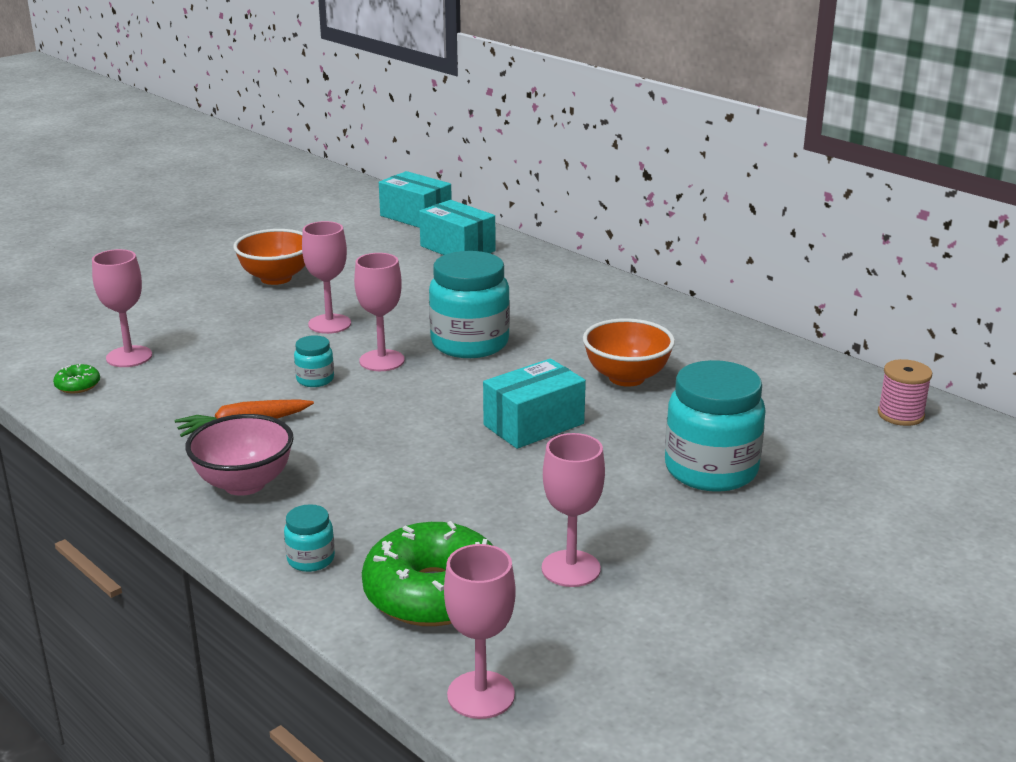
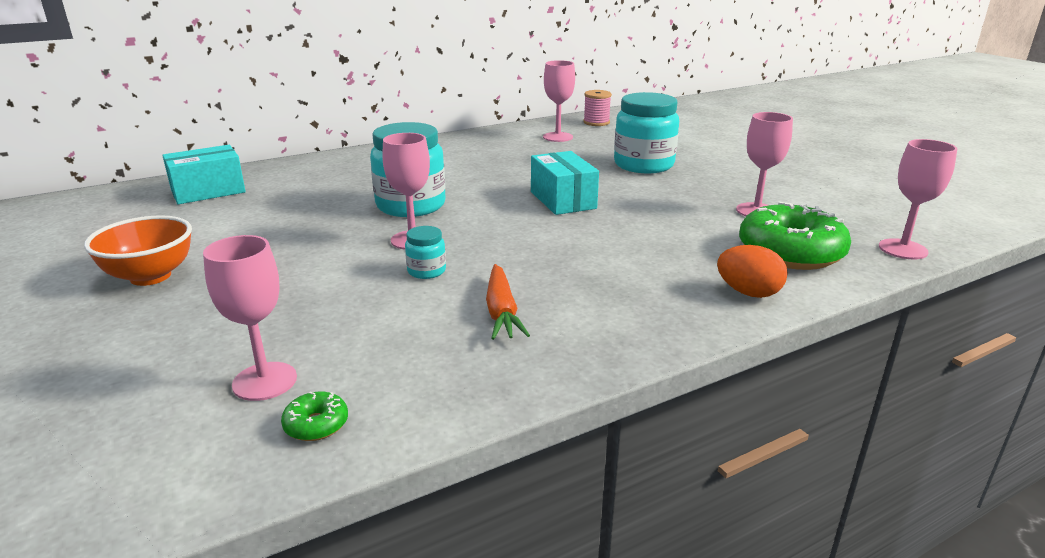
camera: 75 degrees left, 0 degrees up
pink bowl [185,414,294,496] -> none
turquoise jar [284,504,335,572] -> orange egg [717,245,788,298]
pink goblet [302,221,351,334] -> pink goblet moved to [543,60,575,142]
turquoise box [379,171,452,228] -> none
orange bowl [583,318,675,387] -> none

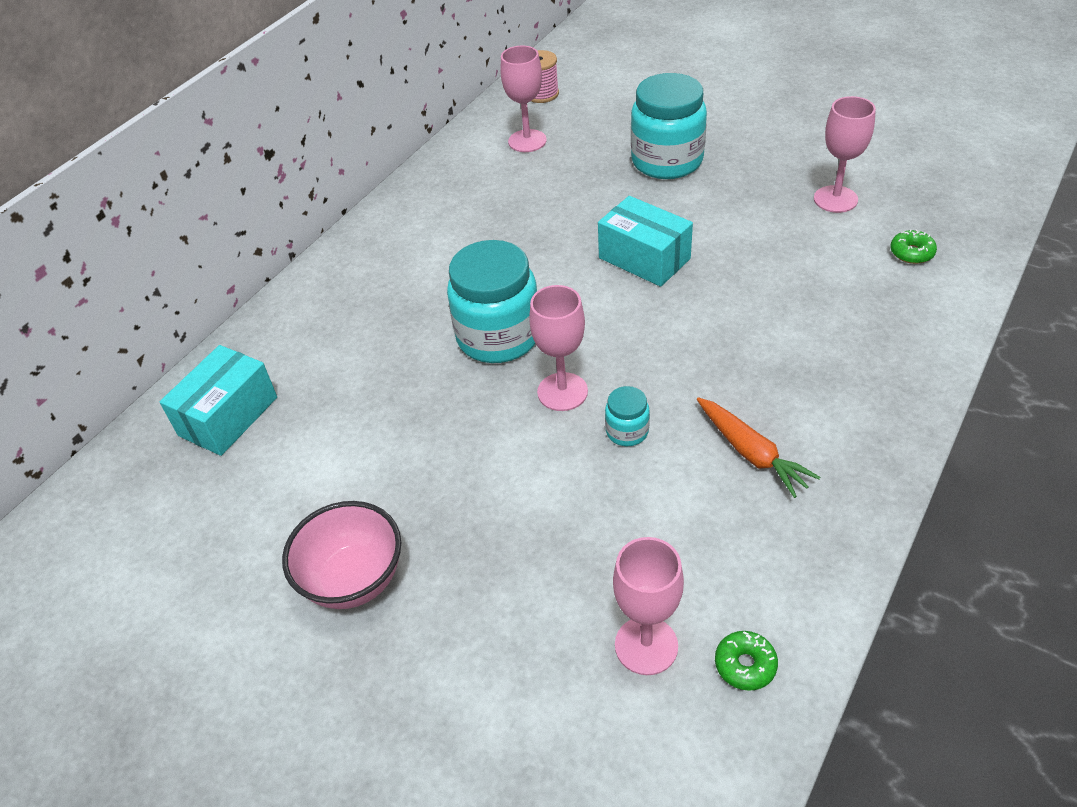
camera: 25 degrees left, 20 degrees up
orange bowl [84,215,192,286] -> pink bowl [282,501,401,609]
orange egg [717,245,788,298] -> none
green donut [739,202,851,270] -> green donut [890,229,937,264], size x0.41
pink goblet [879,139,957,259] -> none

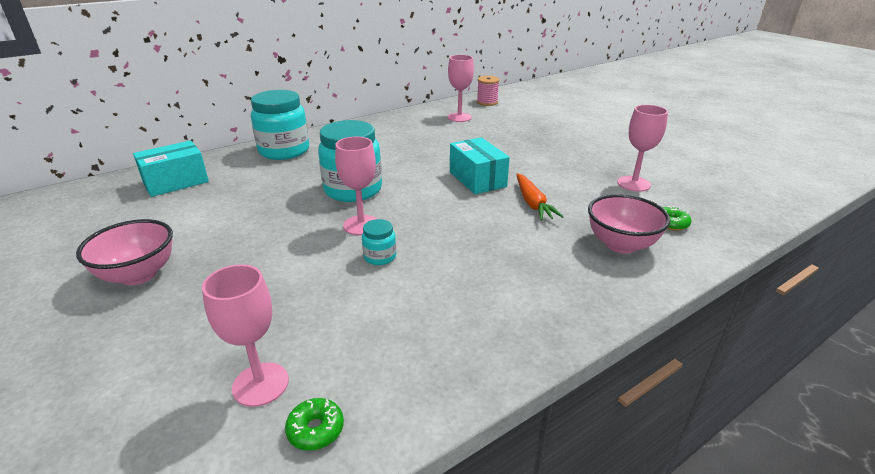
camera: 20 degrees right, 15 degrees down
turquoise jar [631,73,707,179] -> turquoise jar moved to [251,90,309,160]
orange carrot [697,397,820,498] -> orange carrot moved to [516,173,564,220]
none -> pink bowl [588,194,670,254]

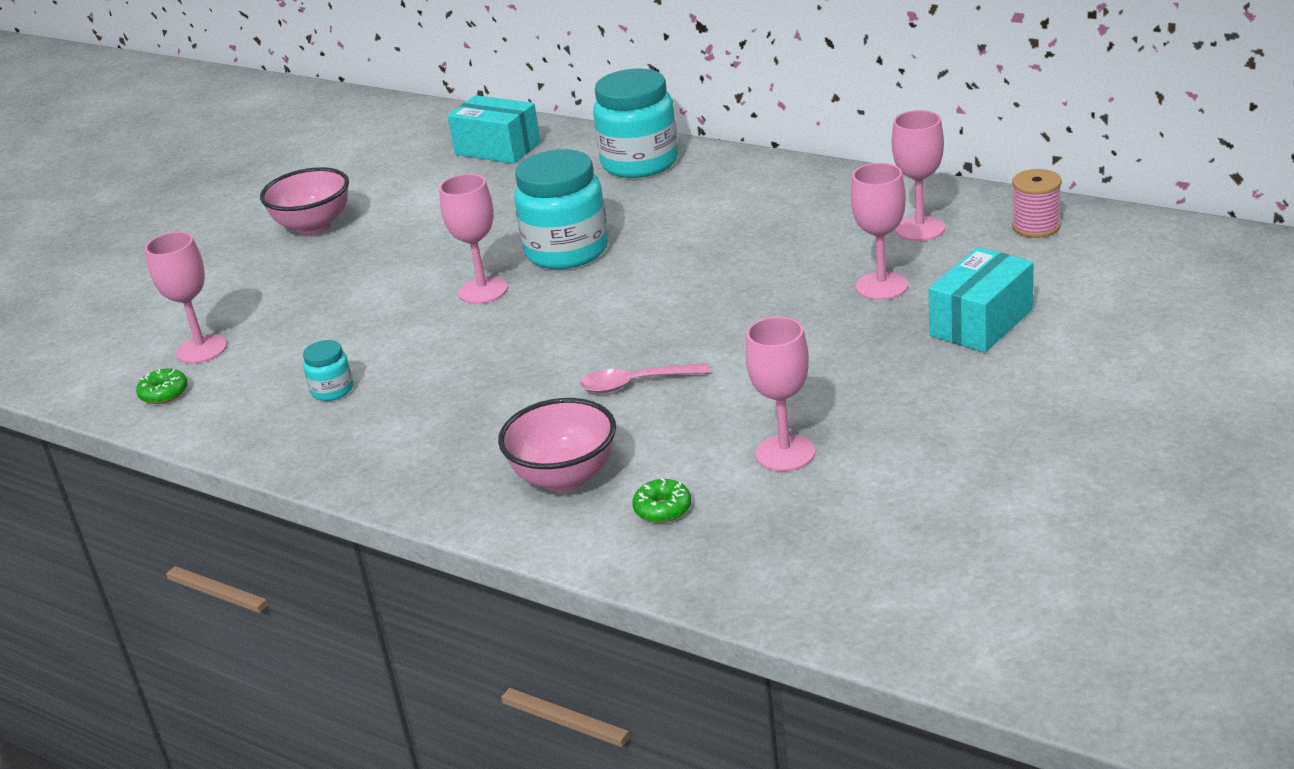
camera: 70 degrees right, 0 degrees up
turquoise jar [362,219,396,265] -> turquoise jar moved to [303,340,353,401]
turquoise box [450,137,510,194] -> turquoise box moved to [928,247,1033,353]
orange carrot [516,173,564,220] -> pink spoon [580,363,710,393]
none -> pink goblet [851,163,908,300]

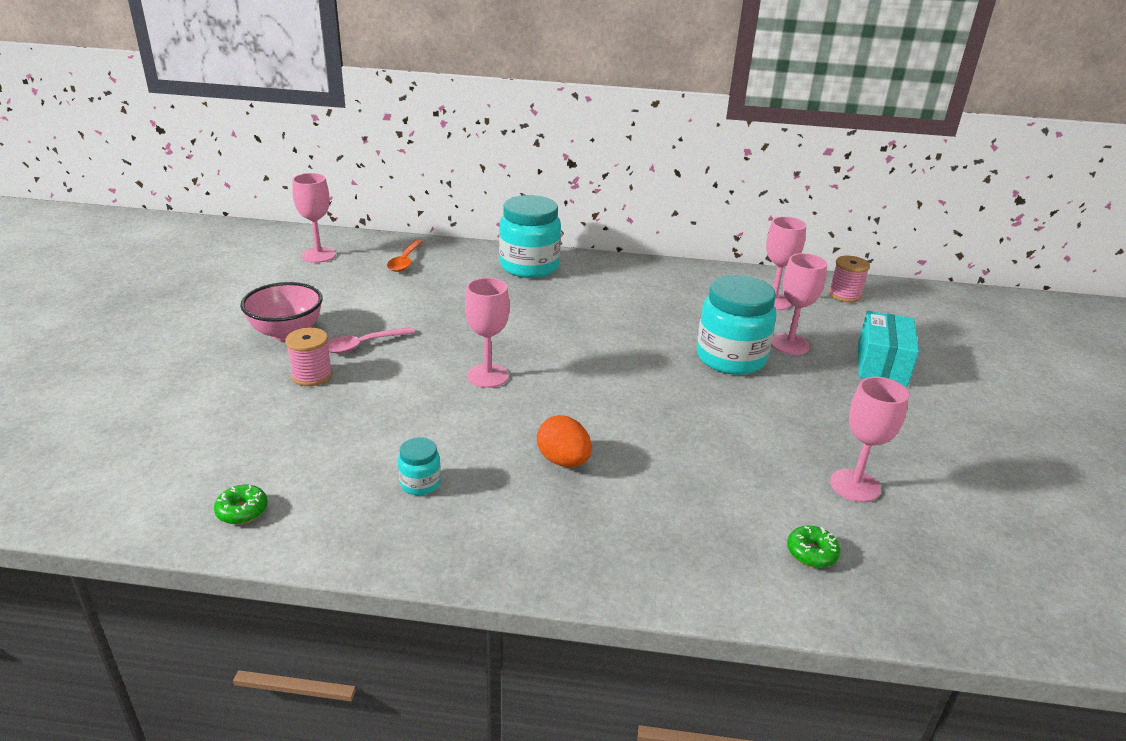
camera: 30 degrees left, 0 degrees up
pink goblet [145,232,227,364] -> pink goblet moved to [292,173,336,263]
turquoise box [447,95,541,164] -> orange spoon [387,240,423,272]
pink bowl [498,398,616,492] -> none
turquoise jar [514,149,609,269] -> turquoise jar moved to [697,275,776,375]
pink spoon [580,363,710,393] -> pink spoon moved to [327,327,415,353]
none -> pink spool [285,328,333,386]
none -> orange egg [537,415,592,467]

